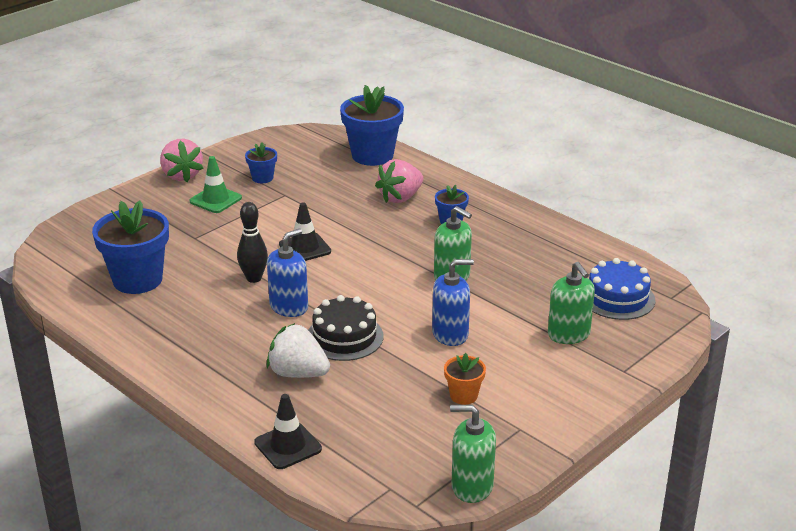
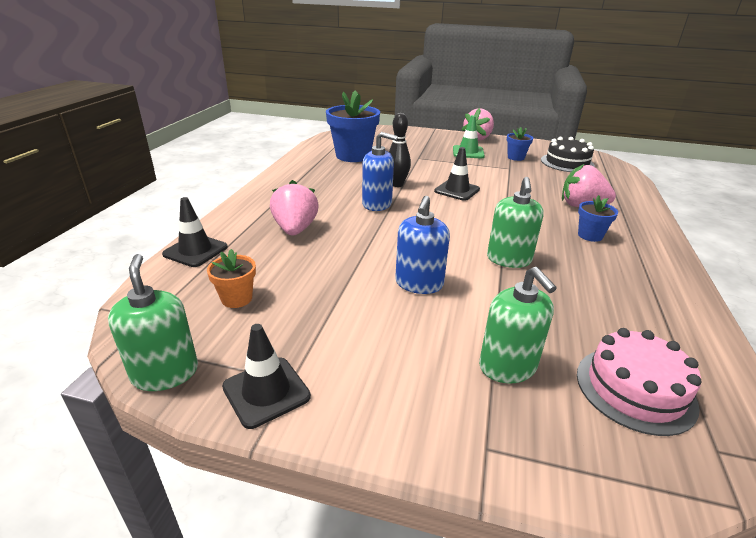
camera: 60 degrees right, 0 degrees up
white strawberry [267,323,330,378] -> pink strawberry [270,180,319,236]
black cake [308,295,384,361] -> black cake moved to [541,137,595,172]
blue flower pot [340,85,404,166] -> none
blue soap dispenser [432,259,474,346] -> blue soap dispenser turned 60 degrees clockwise [395,196,450,294]
orange flower pot [444,353,486,405] -> orange flower pot moved to [207,249,256,308]
green soap dispenser [548,262,595,344] -> green soap dispenser turned 60 degrees counterclockwise [479,267,556,383]
blue cake [589,258,655,320] -> pink cake [577,328,702,436]
none -> black traffic cone [222,324,311,429]

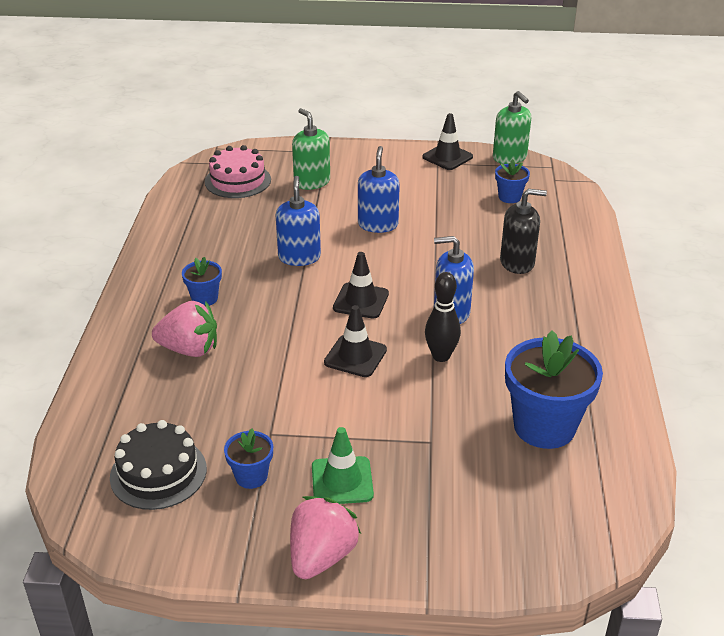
camera: 170 degrees right, 5 degrees up
black traffic cone [162,197,228,267] -> black traffic cone moved to [333,252,389,318]
orange flower pot [207,249,256,308] -> blue flower pot [495,159,530,203]
pink strawberry [270,180,319,236] -> black soap dispenser [500,189,547,274]
green soap dispenser [487,177,544,268] -> blue soap dispenser [276,176,321,266]

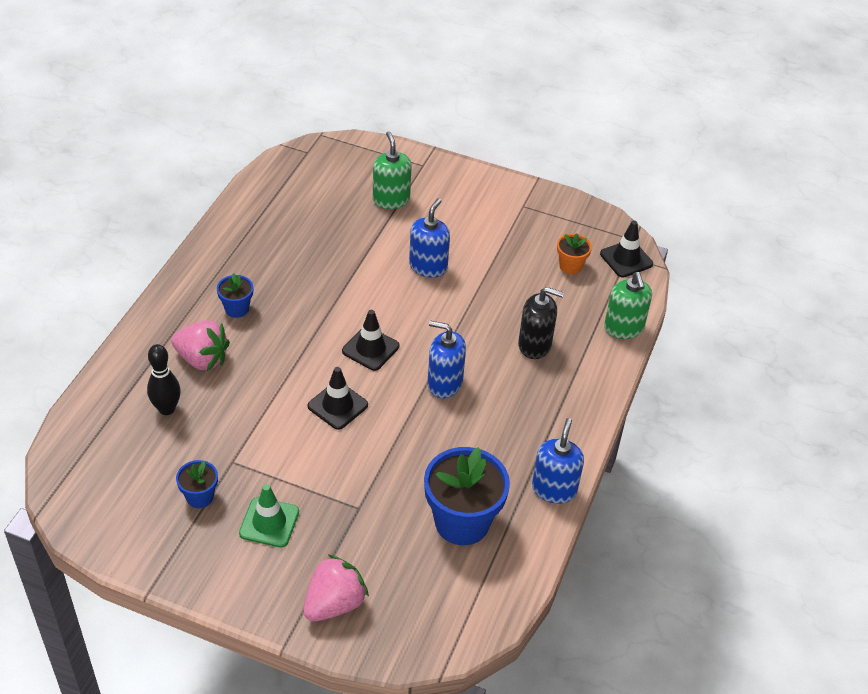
camera: 15 degrees right, 10 degrees up
black cake [110,420,207,510] -> none
pink cake [205,145,271,198] -> none
blue soap dispenser [276,176,321,266] -> blue soap dispenser moved to [532,418,584,504]
pink strawberry [290,496,361,579] -> pink strawberry moved to [303,555,369,622]
black traffic cone [422,113,473,170] -> black traffic cone moved to [600,221,653,278]
black bowling pin [425,272,461,362] -> black bowling pin moved to [147,344,181,415]
green soap dispenser [493,91,531,164] -> green soap dispenser moved to [604,272,652,339]
blue flower pot [495,159,530,203] -> orange flower pot [557,234,592,275]

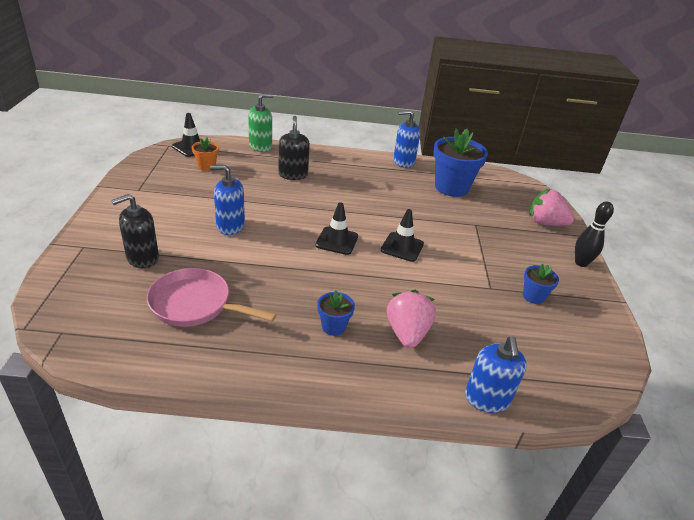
camera: 110 degrees left, 10 degrees down
black bowling pin [147,344,181,415] -> black bowling pin moved to [575,201,614,267]
green traffic cone [239,484,299,548] -> none
green soap dispenser [373,131,412,209] -> black soap dispenser [111,194,159,268]
blue soap dispenser [427,320,466,398] -> blue soap dispenser moved to [465,337,527,413]
none -> pink pan [147,268,277,327]

